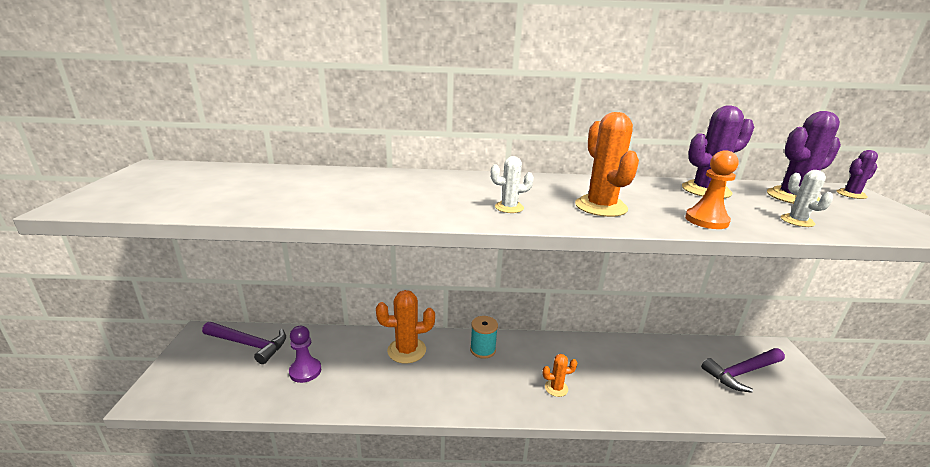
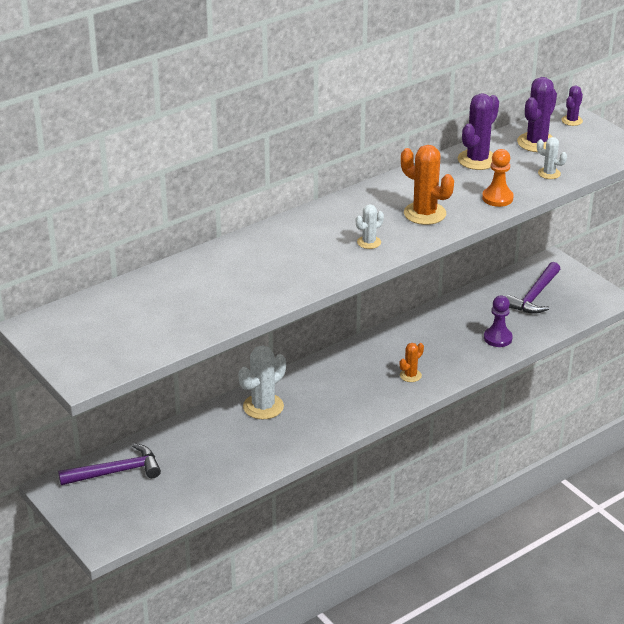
camera: 35 degrees left, 10 degrees up
purple pawn [289,326,321,383] -> purple pawn moved to [484,296,513,347]
orange cactus [376,290,435,364] -> white cactus [238,345,286,419]
turquoise spool [470,316,498,359] -> none

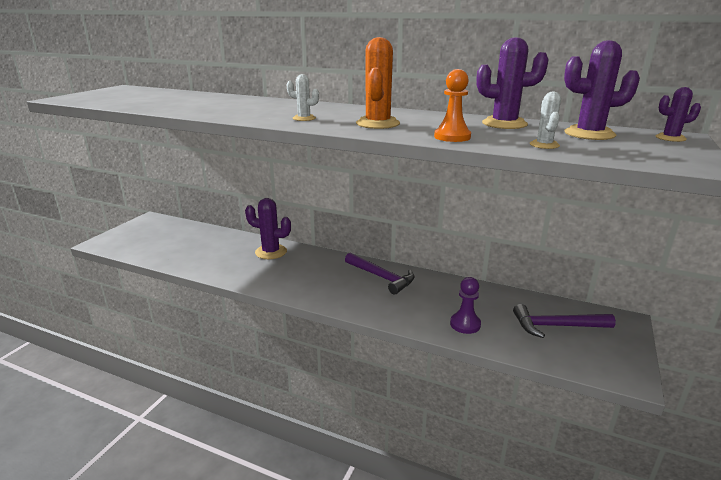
camera: 60 degrees right, 10 degrees down
purple hammer [58,443,161,485] -> purple hammer moved to [345,253,415,294]
white cactus [238,345,286,419] -> purple cactus [245,198,291,259]
orange cactus [400,343,424,382] -> none

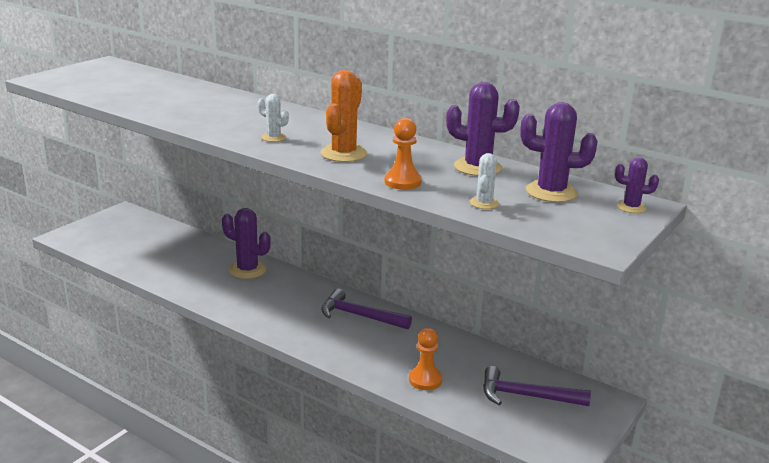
camera: 10 degrees right, 0 degrees up
purple hammer [345,253,415,294] -> purple hammer turned 150 degrees clockwise [321,288,412,329]
purple pawn [450,277,481,334] -> orange pawn [409,328,442,390]

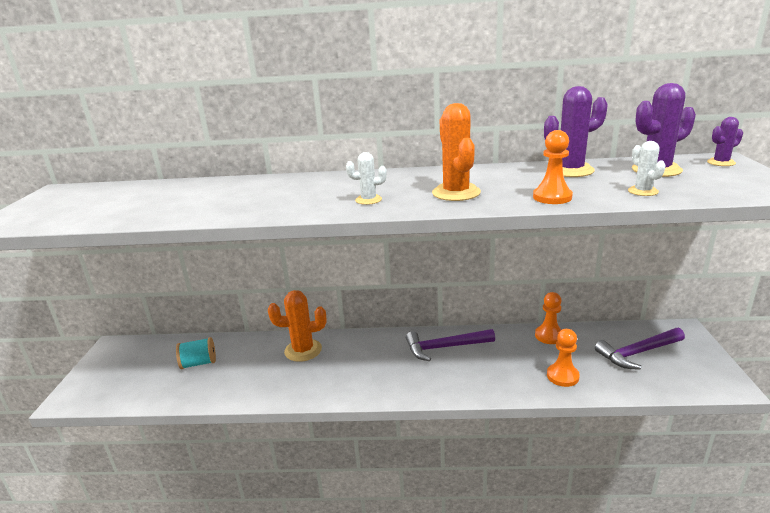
camera: 30 degrees left, 0 degrees up
purple cactus [222,208,271,279] -> orange cactus [268,290,326,362]
none -> turquoise spool [176,337,216,369]
none -> orange pawn [535,292,562,344]

